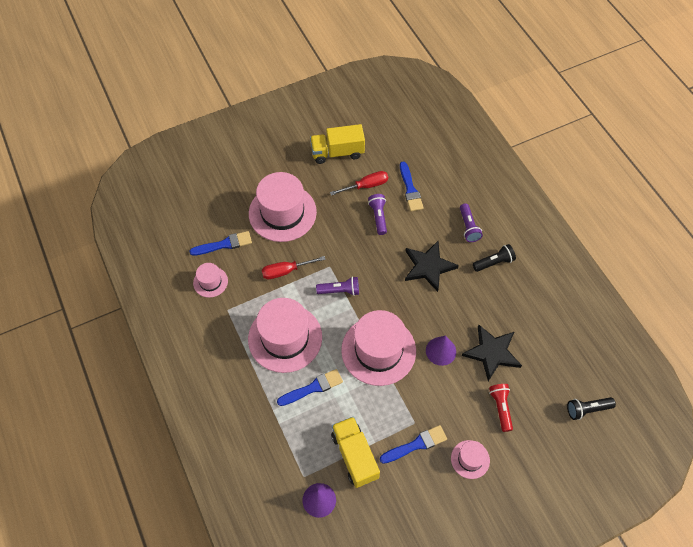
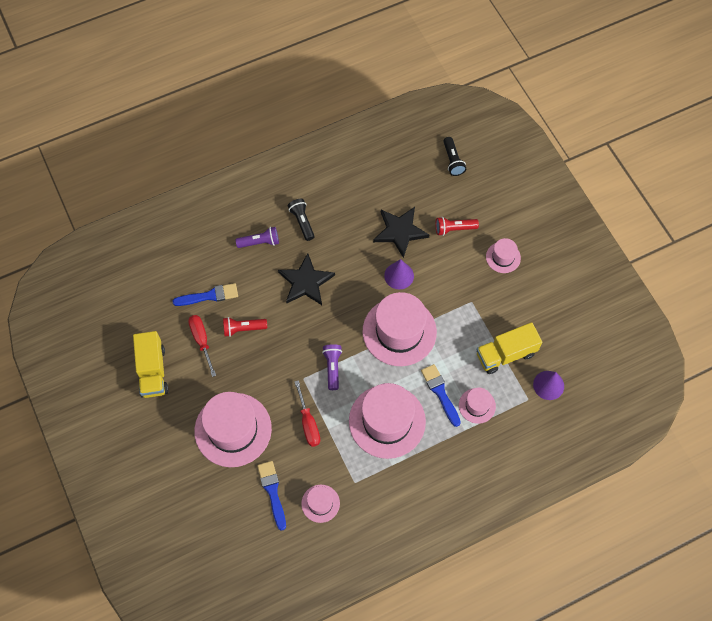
camera: 90 degrees left, 5 degrees up
purple flashlight [368,194,387,235] -> red flashlight [223,317,267,337]
blue brush [380,425,447,464] -> none
none -> pink hat [459,388,496,424]

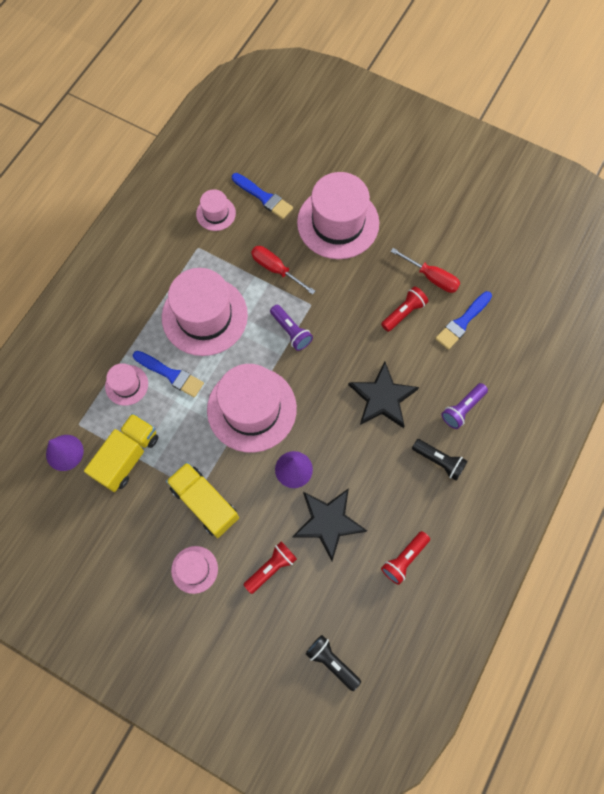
camera: 145 degrees right, 5 degrees up
yellow truck [133,331,169,398] -> yellow truck moved to [166,462,239,538]
none -> red flashlight [381,531,430,585]

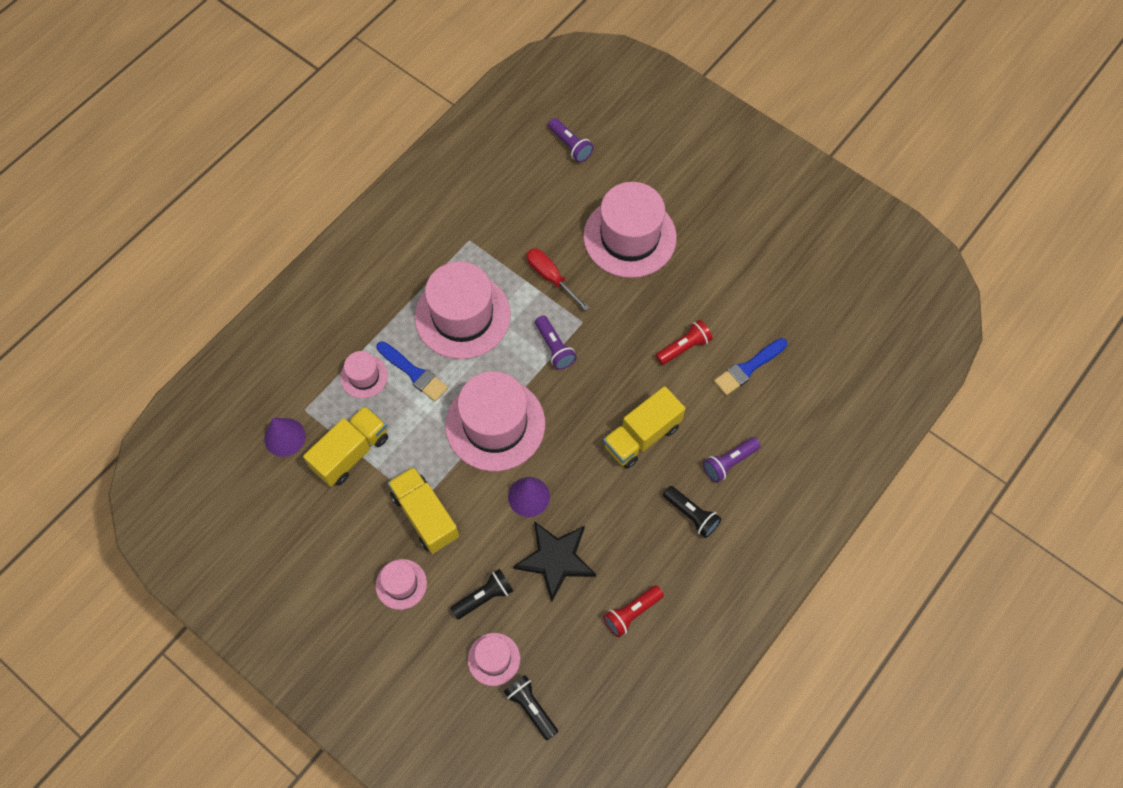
camera: 10 degrees right, 5 degrees down
pink hat [196,189,236,231] -> pink hat moved to [468,633,520,686]
blue brush [232,173,293,219] -> none
red flashlight [244,542,297,594] -> black flashlight [451,569,513,619]
black star [348,362,419,428] -> yellow truck [603,386,686,469]
red screwdriver [390,248,460,293] -> none
none -> purple flashlight [548,118,593,162]

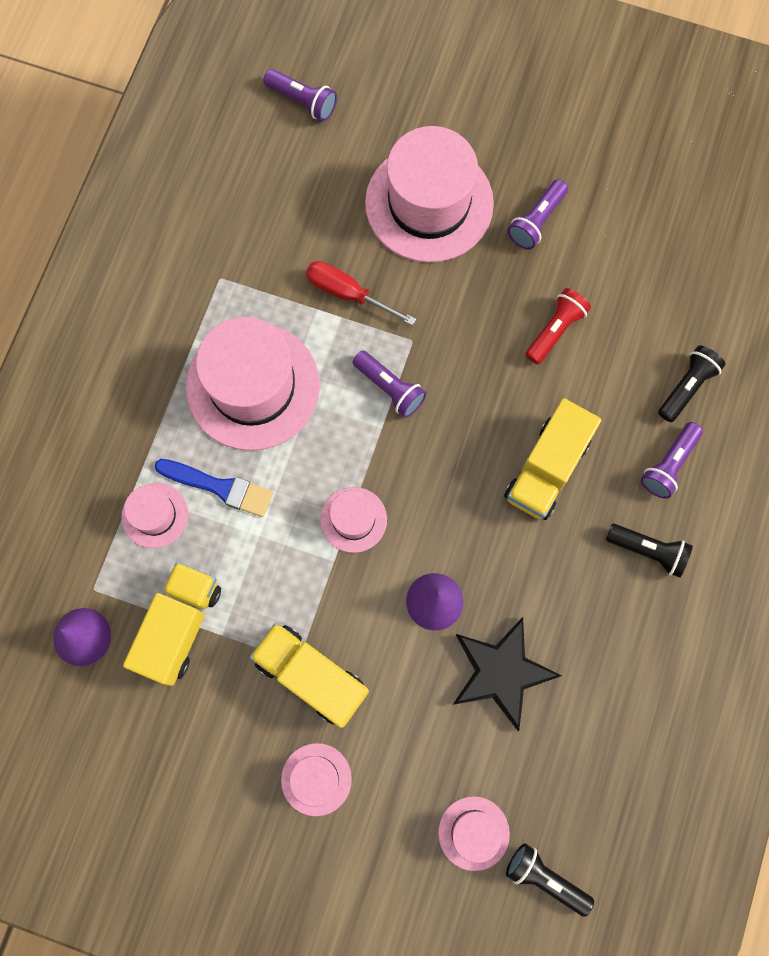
camera: 20 degrees left, 10 degrees up
pink hat [445,371,545,471] -> pink hat [320,487,387,553], size x0.49
black flashlight [451,569,513,619] -> black flashlight moved to [658,345,726,422]
red flashlight [603,585,664,637] -> none
blue brush [714,338,787,395] -> none
none -> purple flashlight [508,179,568,249]

